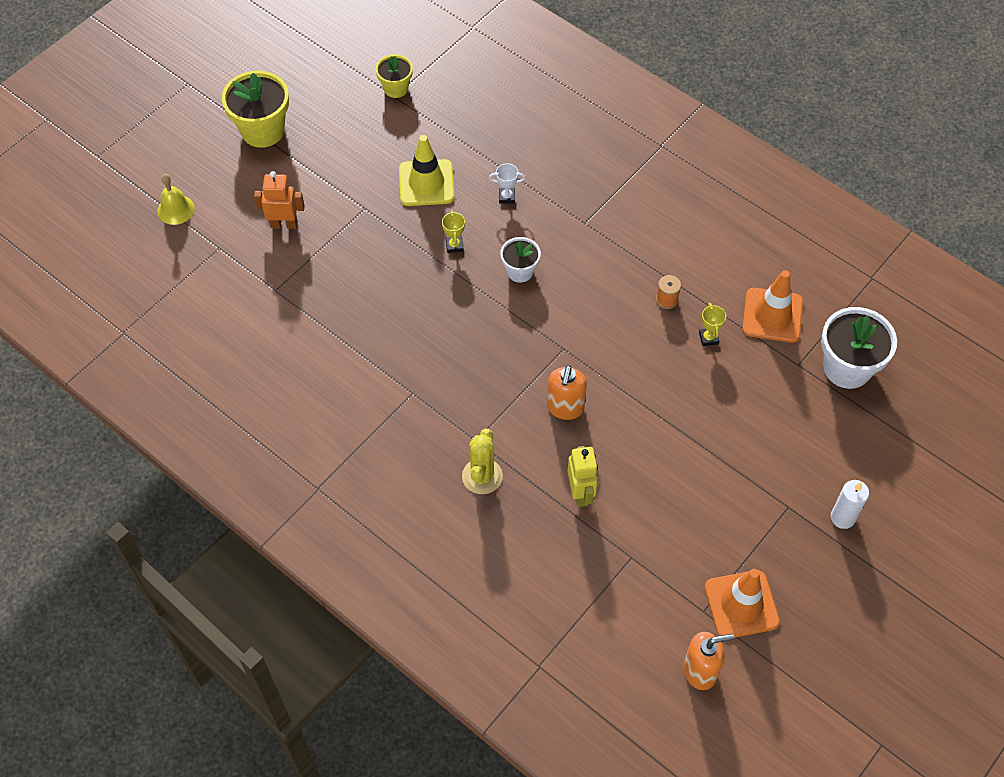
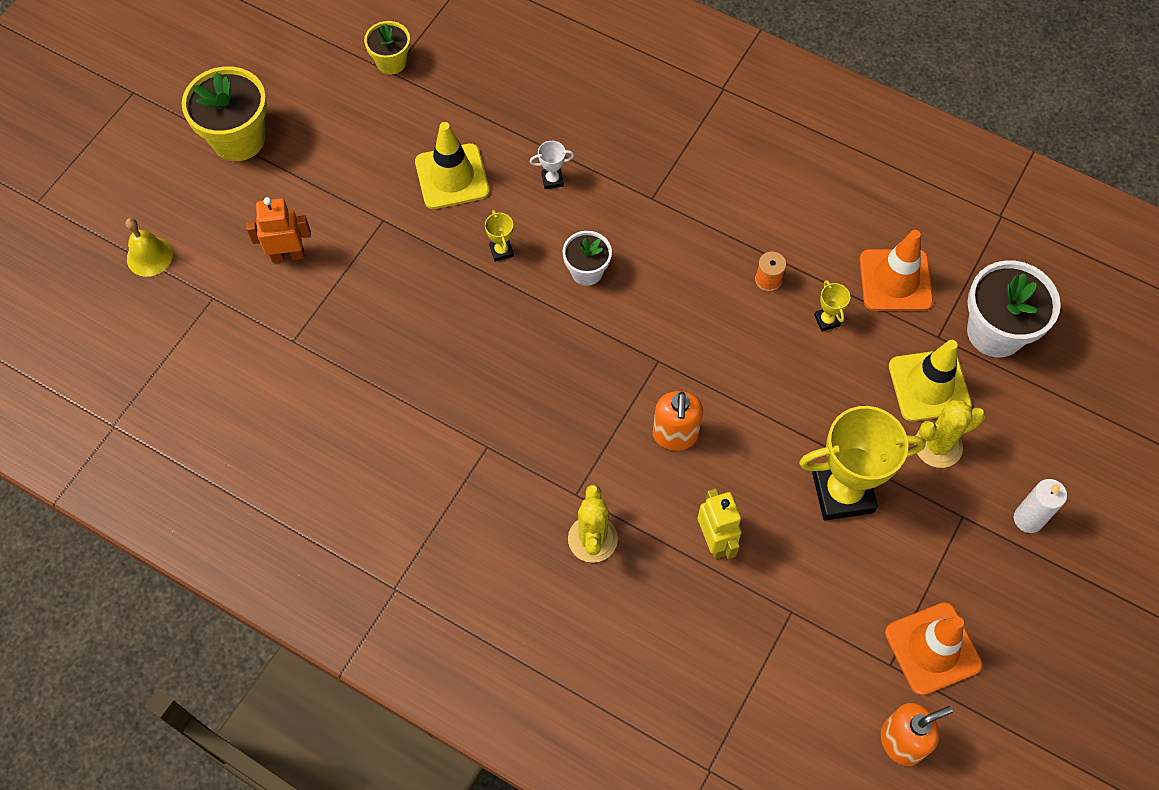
camera: 10 degrees left, 5 degrees up
none -> yellow trophy [799,406,926,521]
none -> yellow traffic cone [889,340,972,421]
none -> yellow cactus [914,400,986,468]

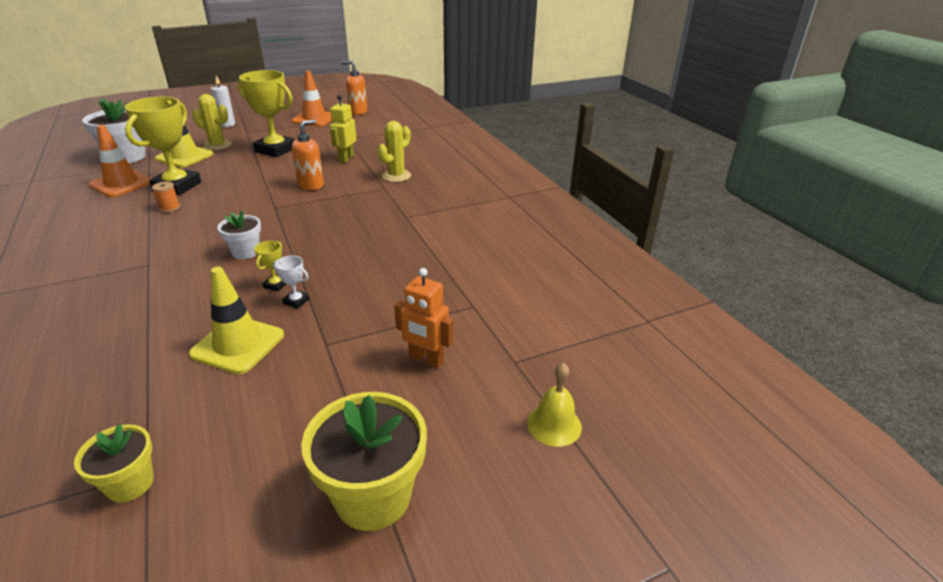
camera: 145 degrees left, 30 degrees down
white trophy [530,141,574,189] -> white trophy moved to [273,256,310,309]
yellow trophy [814,280,850,332] -> yellow trophy [125,97,201,195], size x2.43

